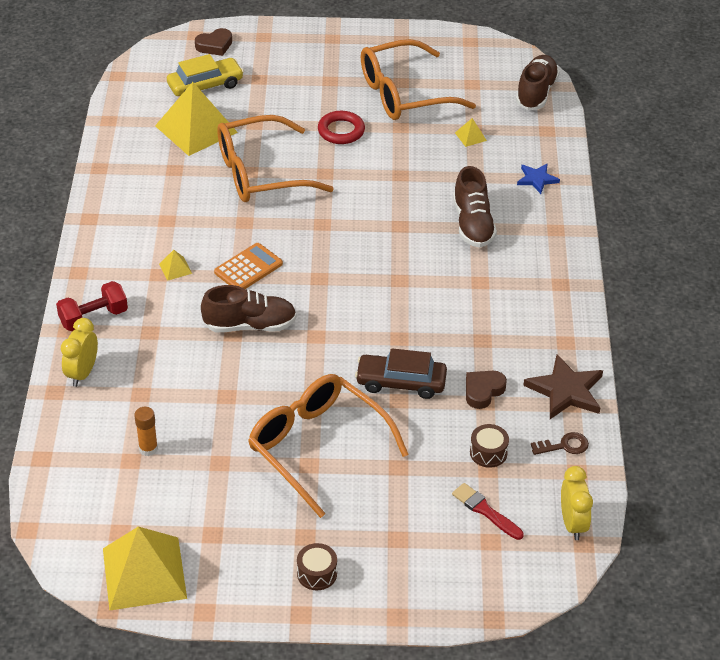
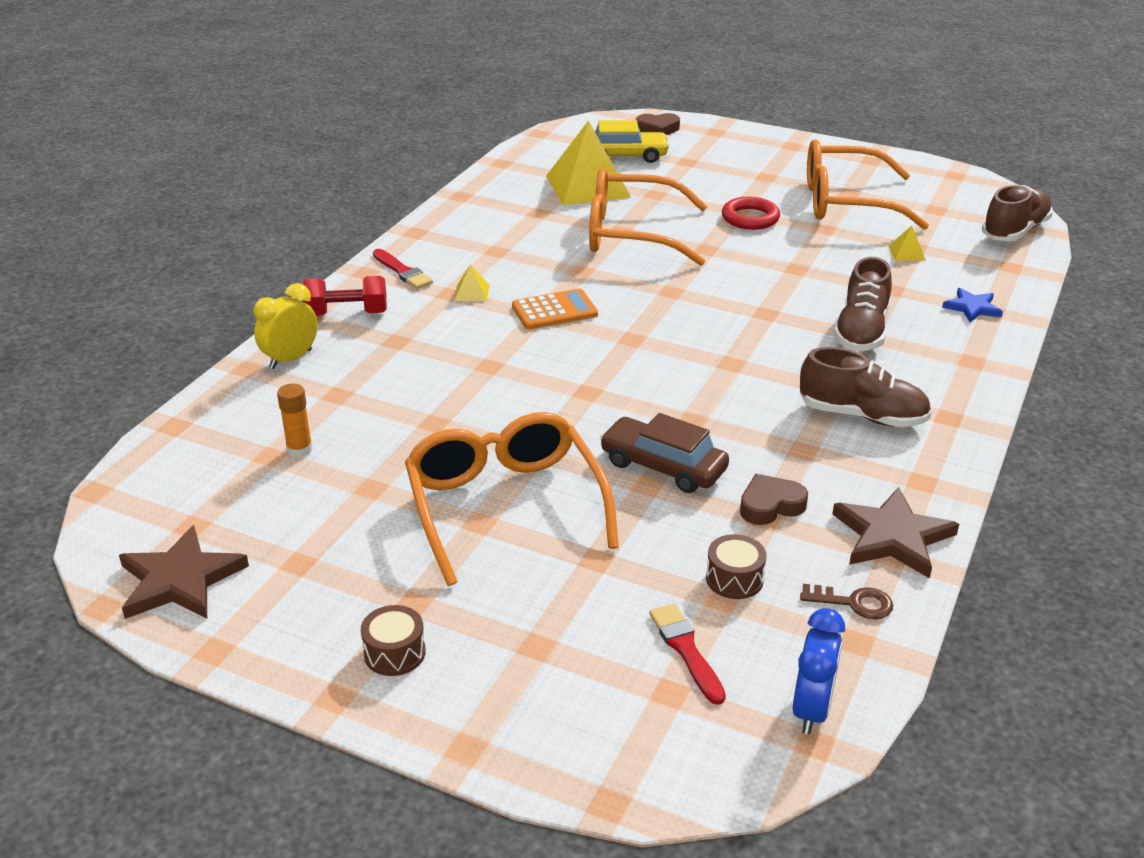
camera: 25 degrees right, 10 degrees down
yellow pyramid [103,527,187,611] -> brown star [119,525,249,619]
brown shoe [201,285,297,332] -> brown shoe moved to [800,347,931,427]
yellow clock [561,466,593,540] -> blue clock [793,608,845,734]
none -> red brush [373,249,433,289]

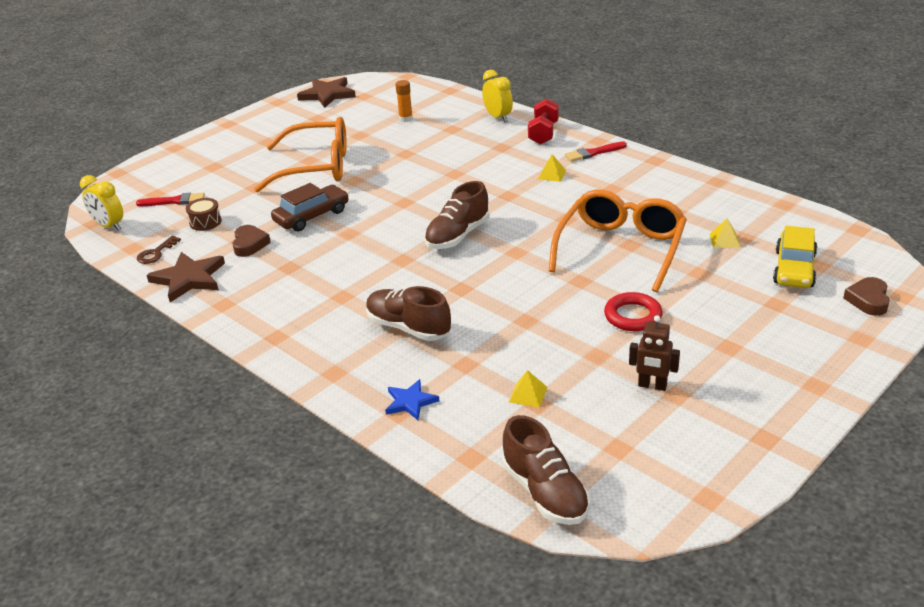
camera: 110 degrees right, 0 degrees up
brown drum [361,605,426,676] -> none
orange calculator [512,289,598,330] -> none
yellow pyramid [546,120,631,205] -> yellow pyramid [710,218,740,248], size x0.40
blue clock [793,608,845,734] -> yellow clock [80,175,123,231]
brown shoe [800,347,931,427] -> brown shoe moved to [424,181,490,249]
orange glasses [807,139,929,230] -> brown robot [629,315,680,391]

